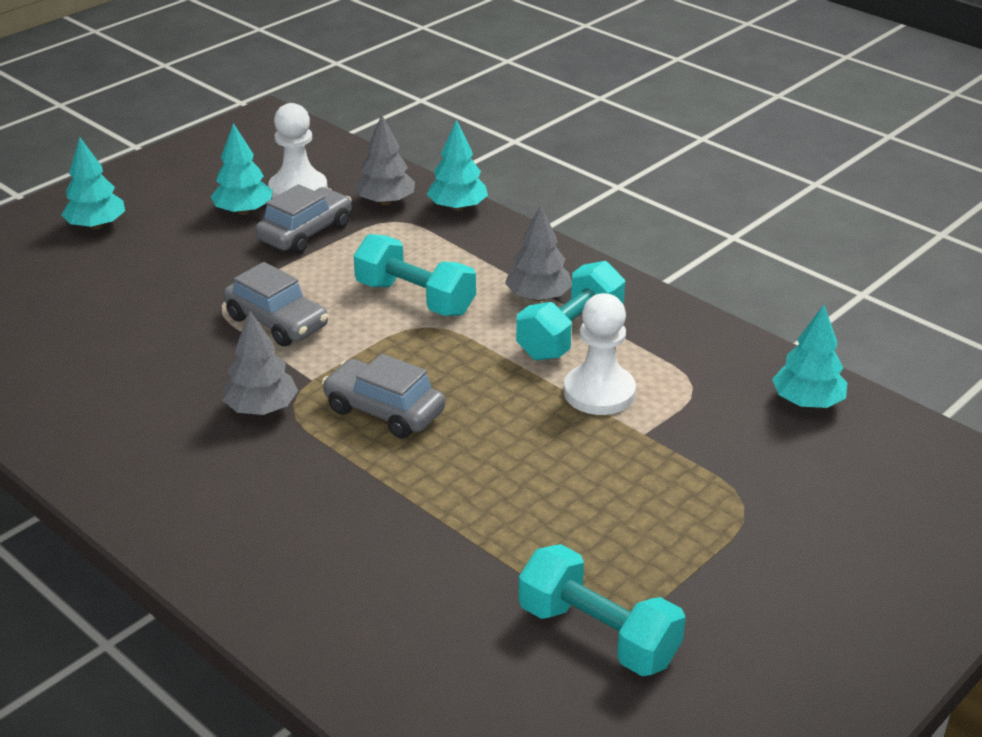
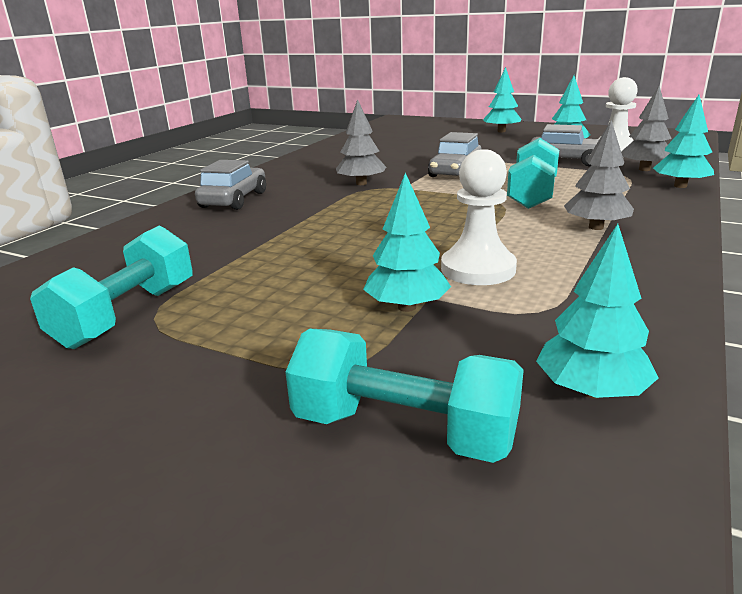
camera: 75 degrees right, 10 degrees down
grey car [322,354,445,439] -> grey car moved to [195,160,266,210]
turquoise dumbbell [516,261,625,361] -> turquoise dumbbell moved to [285,329,524,463]
none -> turquoise tree [363,173,451,312]

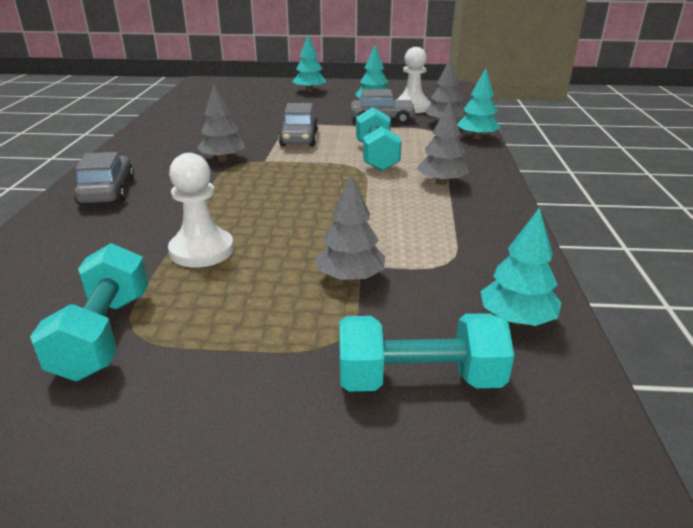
camera: 25 degrees left, 5 degrees up
turquoise tree [363,173,451,312] -> grey tree [315,174,385,282]
white pawn [441,149,517,285] -> white pawn moved to [168,153,234,267]

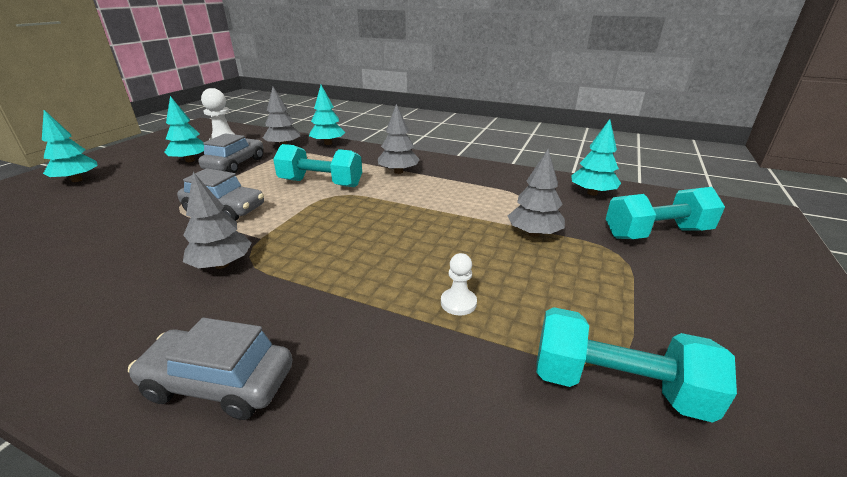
camera: 70 degrees left, 0 degrees up
white pawn [168,153,234,267] -> white pawn [441,253,477,316], size x0.52
turquoise dumbbell [339,313,514,392] -> turquoise dumbbell turned 60 degrees clockwise [606,187,725,239]

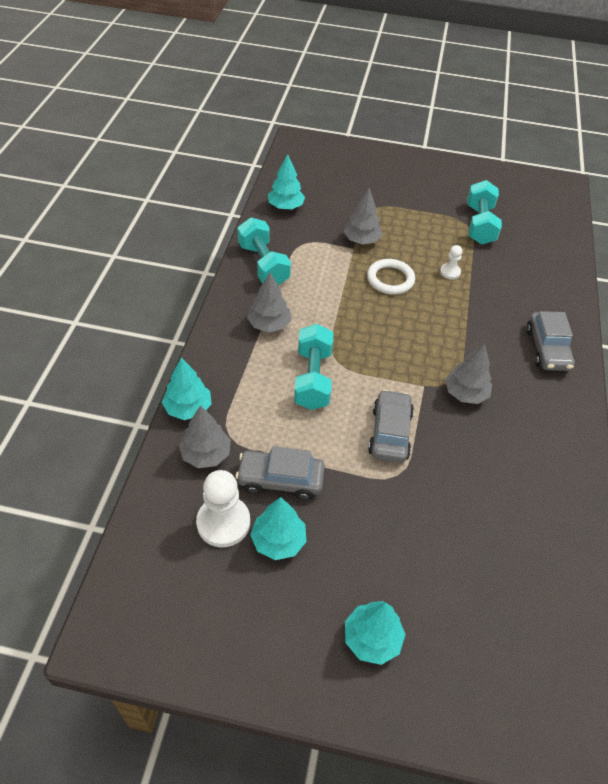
camera: 105 degrees left, 20 degrees up
turquoise dumbbell [606,187,725,239] -> turquoise dumbbell moved to [238,217,291,285]
none -> white ring [367,259,415,294]

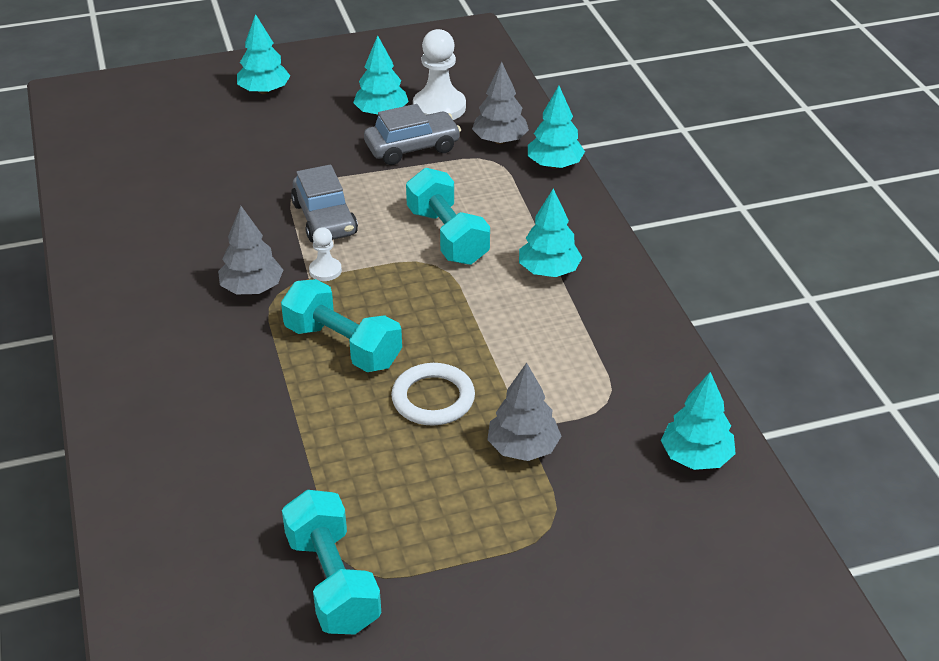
camera: 155 degrees right, 10 degrees down
turquoise dumbbell [238,217,291,285] -> turquoise dumbbell moved to [281,279,402,372]
grey tree [247,273,292,332] -> turquoise tree [519,188,583,277]
white pawn [440,245,463,279] -> white pawn moved to [309,227,342,281]
grey car [526,311,575,371] -> none

